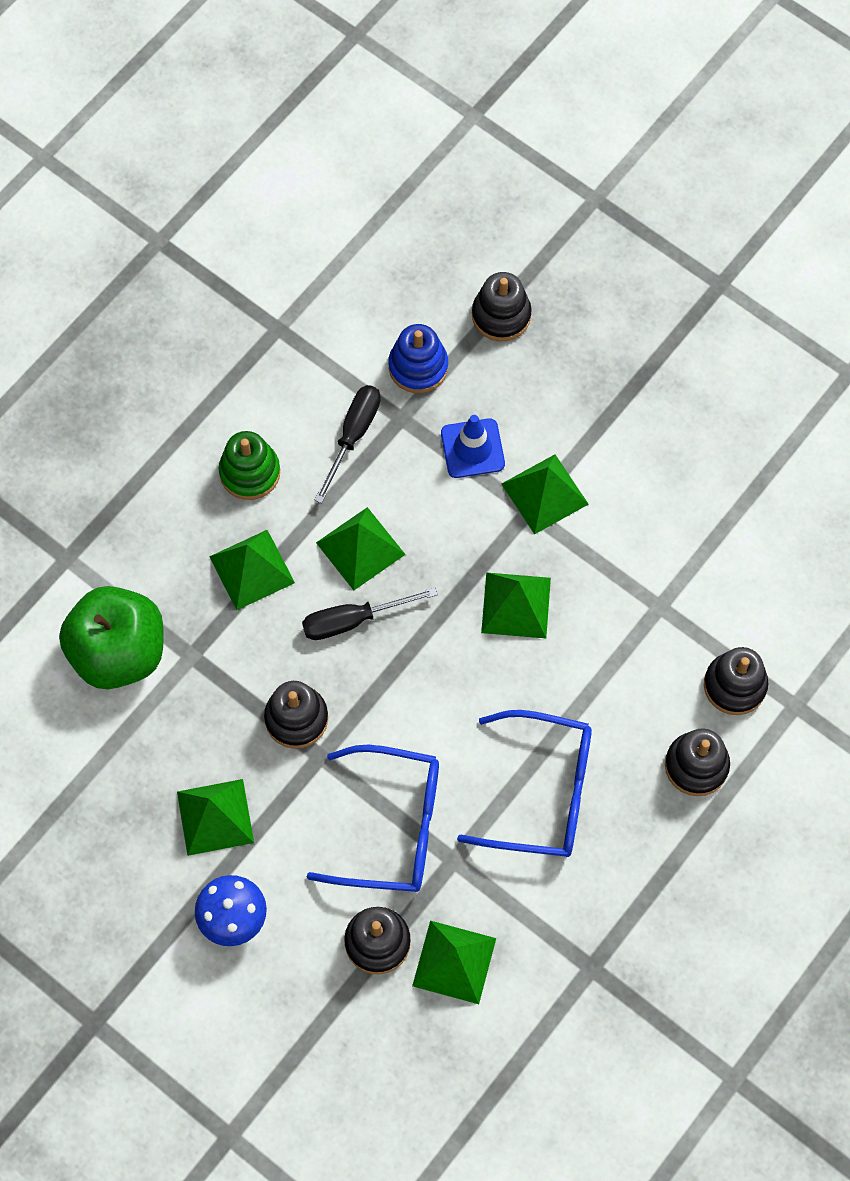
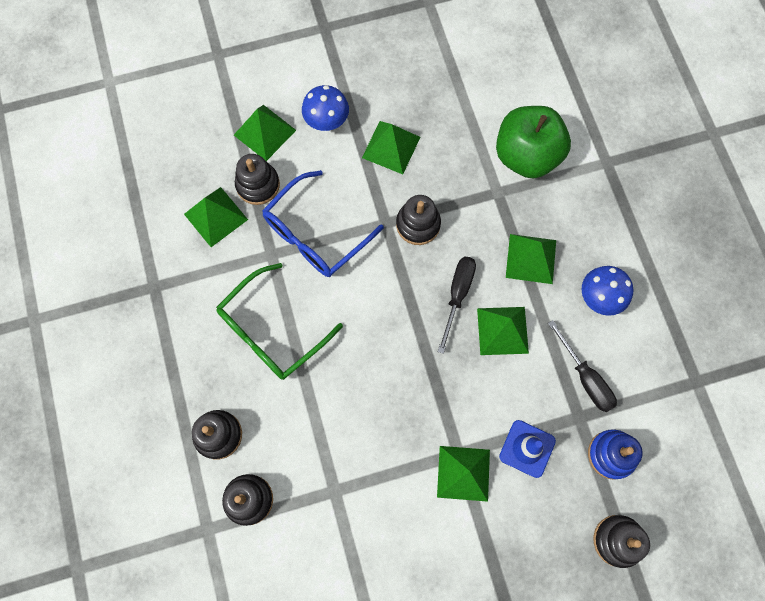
camera: 125 degrees right, 5 degrees up
green stacking toy [219,431,280,500] -> blue mushroom [581,266,633,316]
blue glasses [457,710,592,857] -> green glasses [216,263,343,380]
green pyramid [481,572,551,638] -> green pyramid moved to [234,105,296,161]

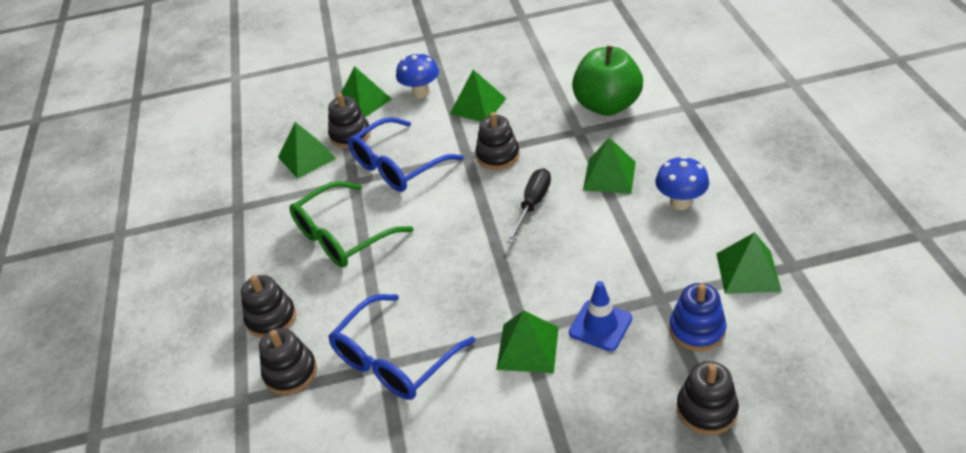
camera: 10 degrees right, 30 degrees down
green pyramid [477,307,529,355] -> green pyramid moved to [716,232,782,294]
black screwdriver [548,320,617,412] -> none
none -> blue glasses [328,294,476,400]

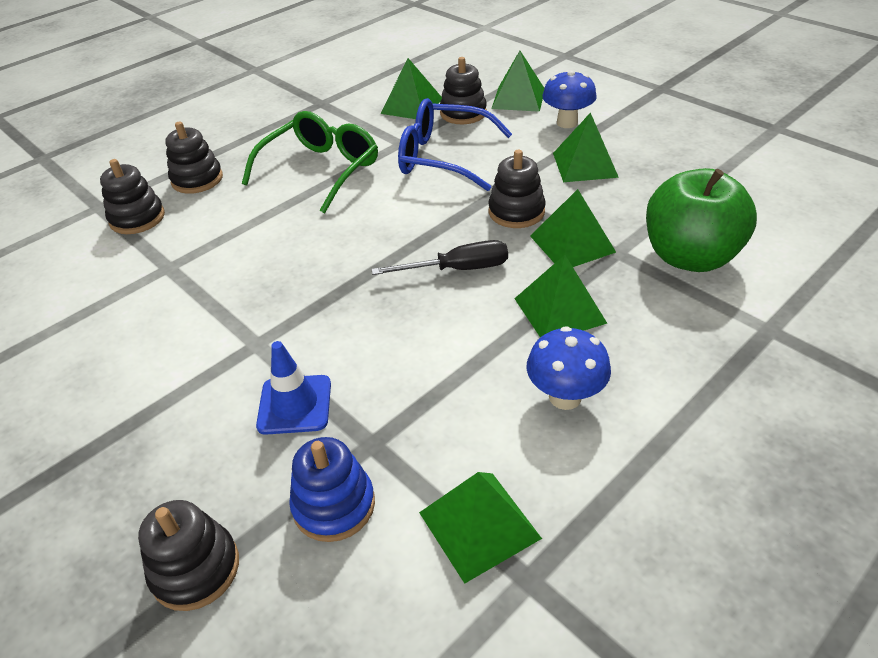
camera: 55 degrees right, 0 degrees up
green glasses [289,181,413,268] -> green glasses turned 105 degrees clockwise [242,111,378,214]
blue glasses [328,294,476,400] -> none
green pyramid [496,310,559,373] -> green pyramid moved to [530,189,616,267]

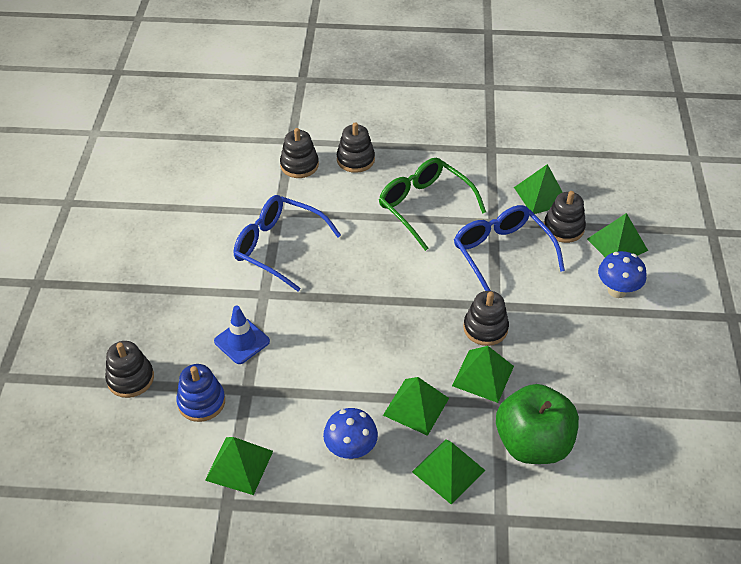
camera: 45 degrees right, 5 degrees up
green glasses [242,111,378,214] -> green glasses turned 120 degrees counterclockwise [379,158,486,251]
black screwdriver [371,240,508,275] -> none
green pyramid [553,113,619,182] -> green pyramid moved to [412,439,485,505]
none -> blue glasses [234,195,341,292]

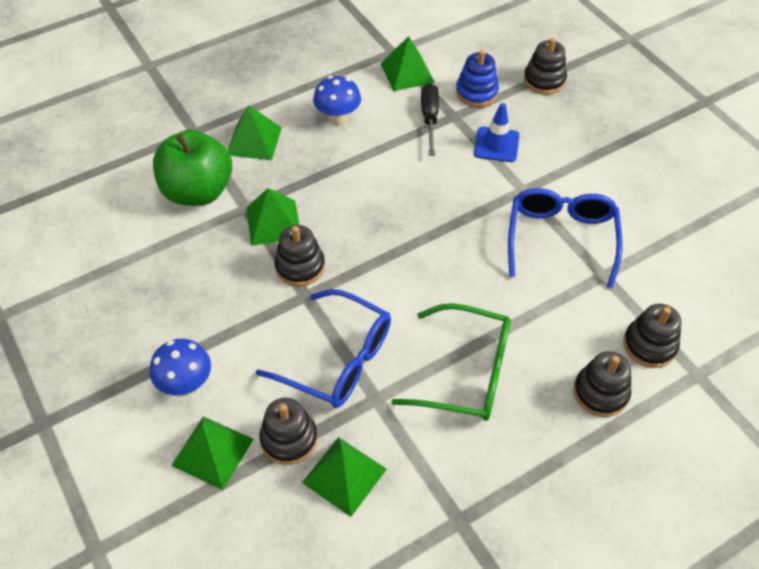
camera: 145 degrees right, 5 degrees up
blue glasses [234,195,341,292] -> blue glasses turned 75 degrees counterclockwise [508,188,623,288]
green pyramid [383,377,449,436] -> none
none -> black screwdriver [421,83,439,156]

